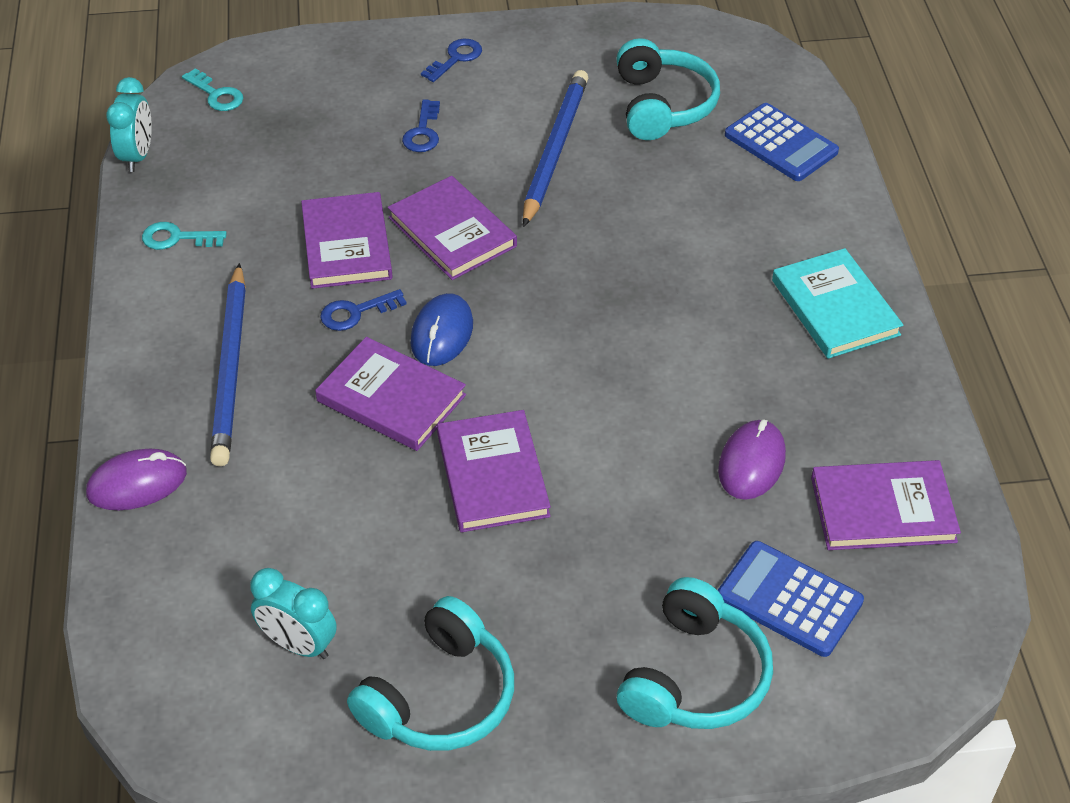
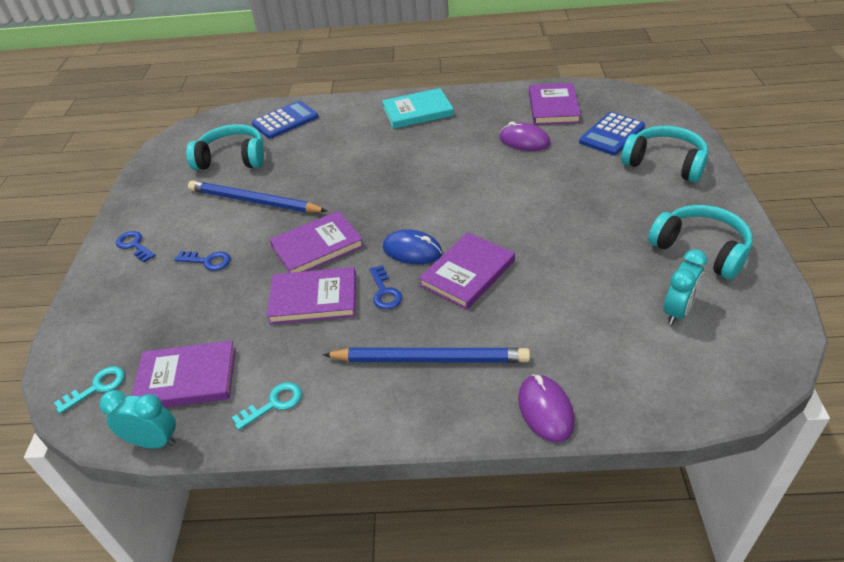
camera: 80 degrees left, 5 degrees down
turquoise key [142,222,227,250] -> turquoise key turned 135 degrees counterclockwise [232,382,302,430]
purple book [437,410,551,532] -> purple book moved to [131,340,236,407]

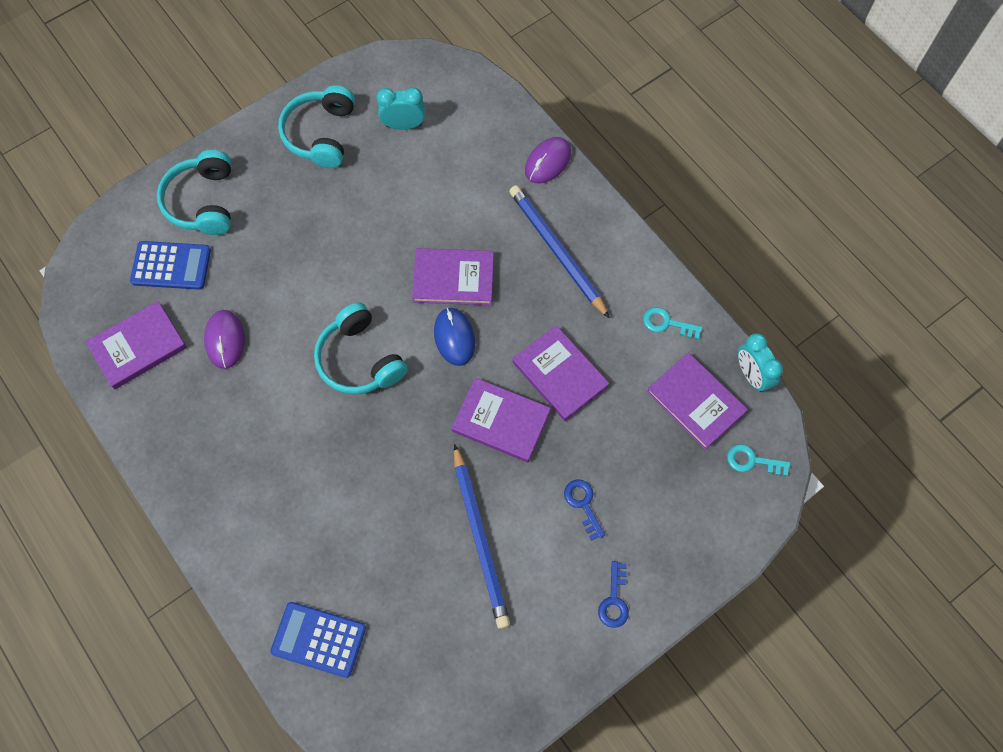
camera: 130 degrees left, 25 degrees up
turquoise headphones [186,124,264,170] -> turquoise headphones moved to [314,302,408,394]
blue key [369,265,402,309] -> none
turquoise book [382,88,454,129] -> none

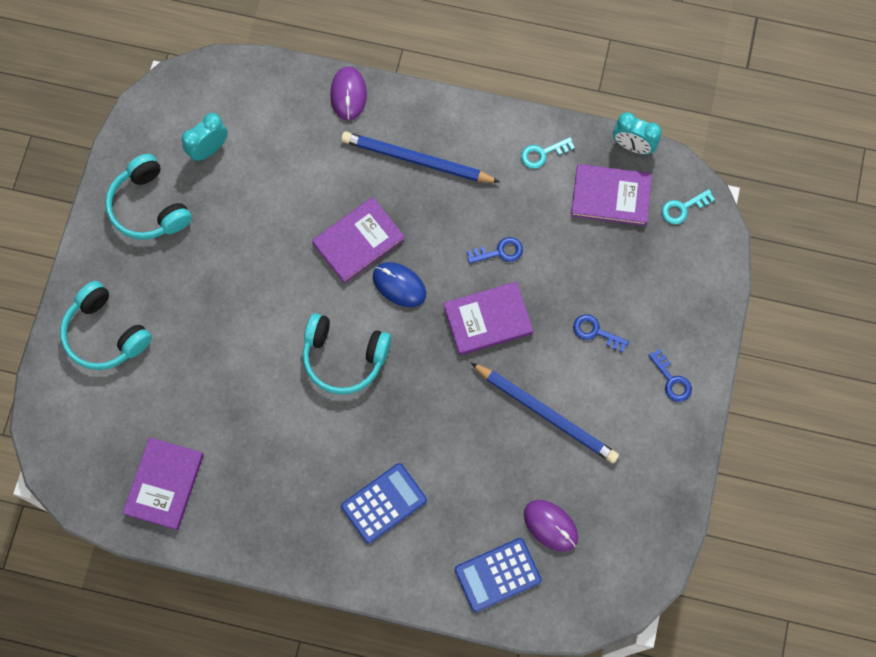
camera: 40 degrees left, 5 degrees up
blue calculator [130,241,211,290] -> blue calculator moved to [341,463,427,544]
purple mouse [204,310,245,369] -> purple mouse moved to [524,500,578,552]
purple book [513,325,609,421] -> blue key [467,237,523,264]

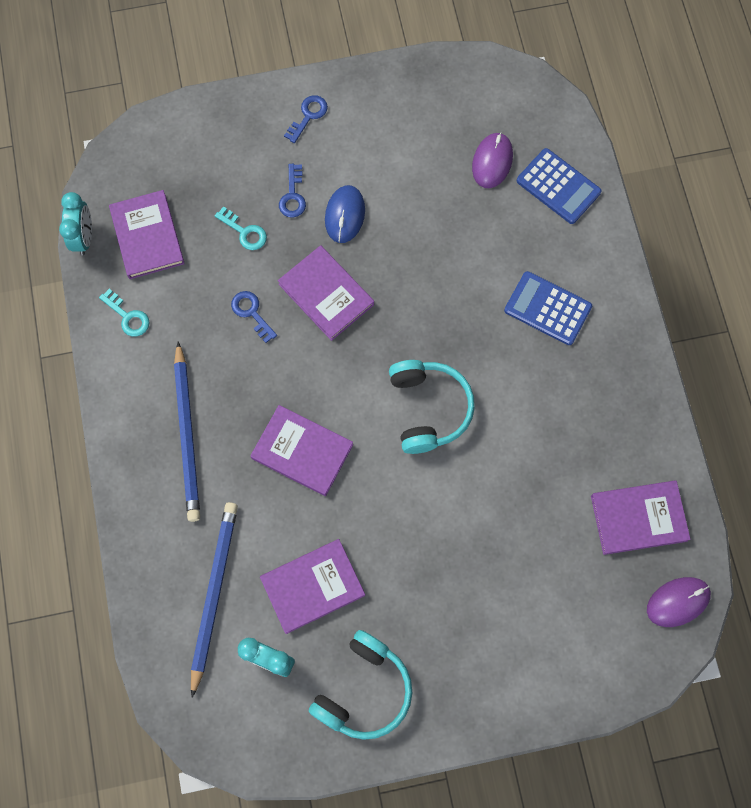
camera: 115 degrees left, 0 degrees up
turquoise headphones [60,281,152,370] -> none
purple mouse [330,66,367,121] -> purple mouse moved to [647,577,711,627]
blue mouse [373,262,426,307] -> blue mouse moved to [325,185,365,243]
blue pencil [471,363,619,463] -> blue pencil moved to [191,502,238,698]
turquoise key [662,189,715,224] -> turquoise key moved to [215,206,267,250]
none -> purple book [260,539,365,634]

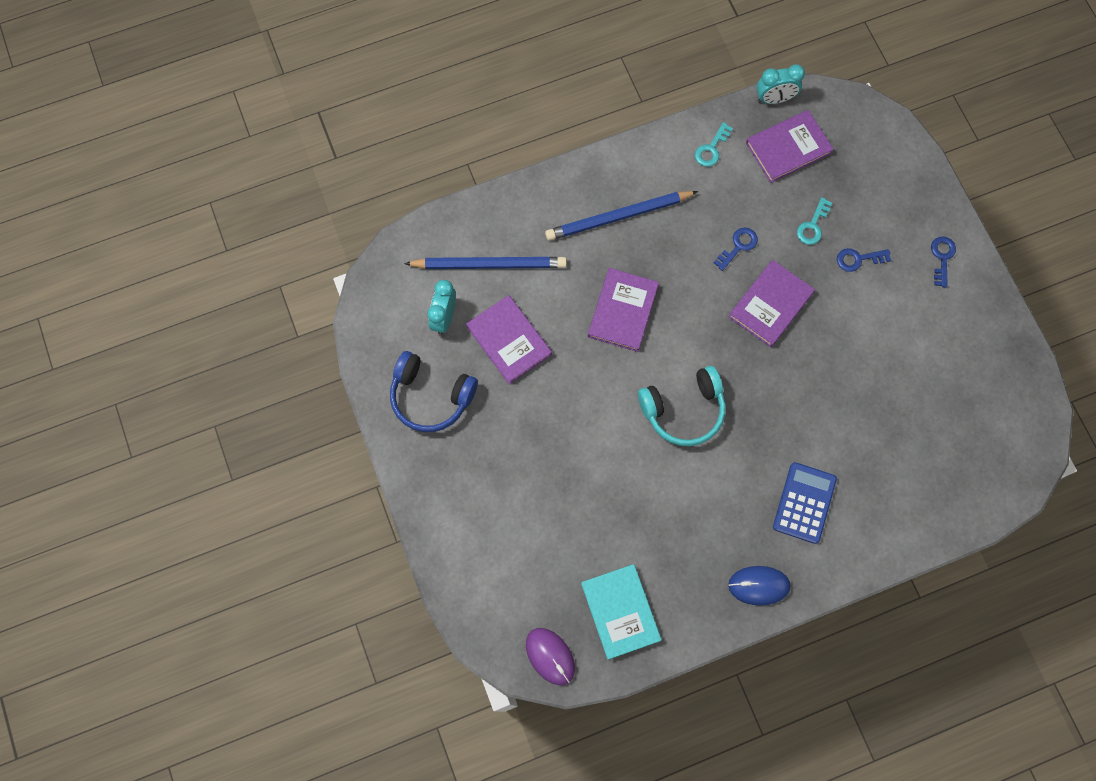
camera: 80 degrees right, 0 degrees up
blue key [284,95,328,143] -> blue key turned 105 degrees counterclockwise [931,236,956,287]
turquoise headphones [309,630,412,740] -> blue headphones [390,351,478,432]
blue mouse [325,185,365,243] -> blue mouse moved to [728,566,791,606]
purple mouse [472,133,513,188] -> none
blue calculator [517,148,602,224] -> none
purple book [591,481,691,555] -> turquoise book [581,564,662,660]

